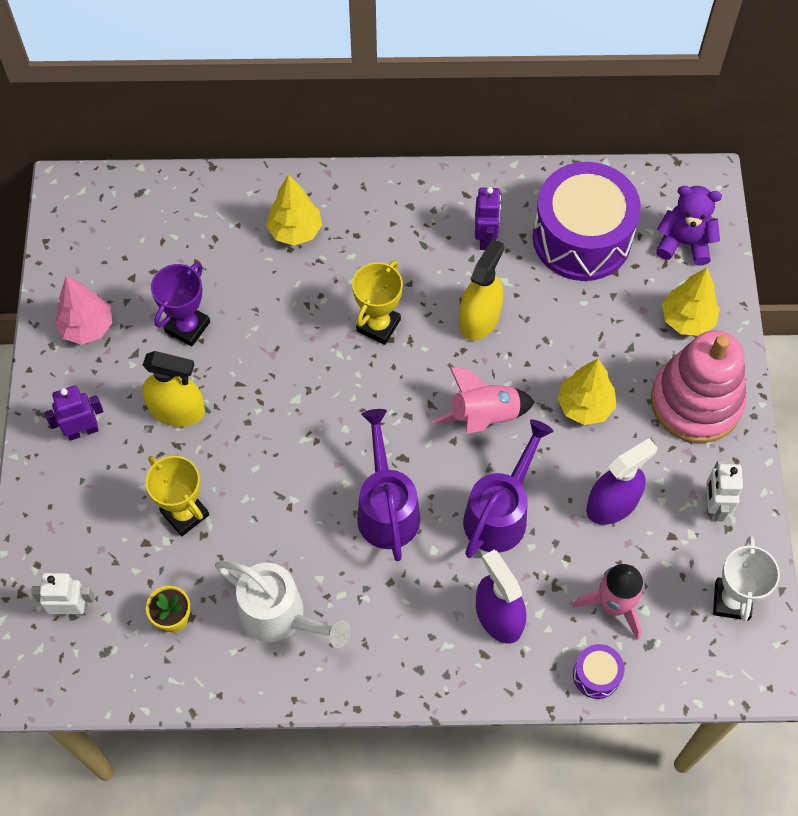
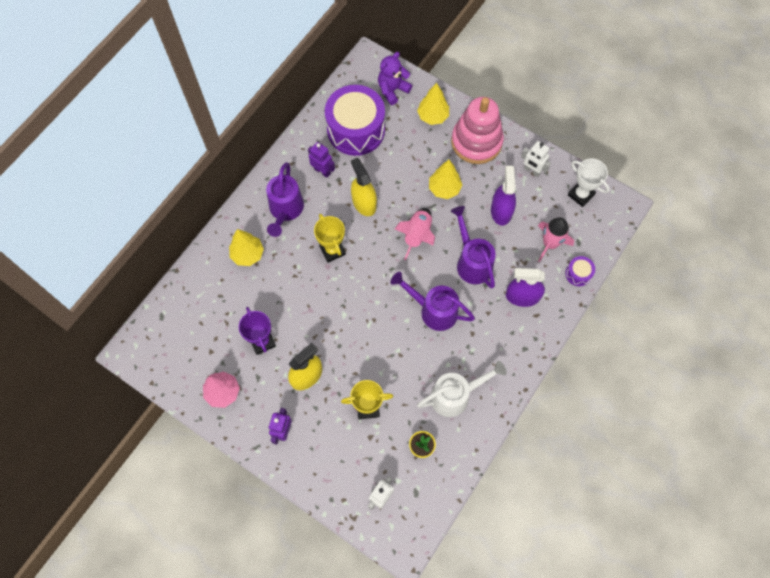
camera: 55 degrees left, 5 degrees up
none -> purple watering can [266,162,304,237]

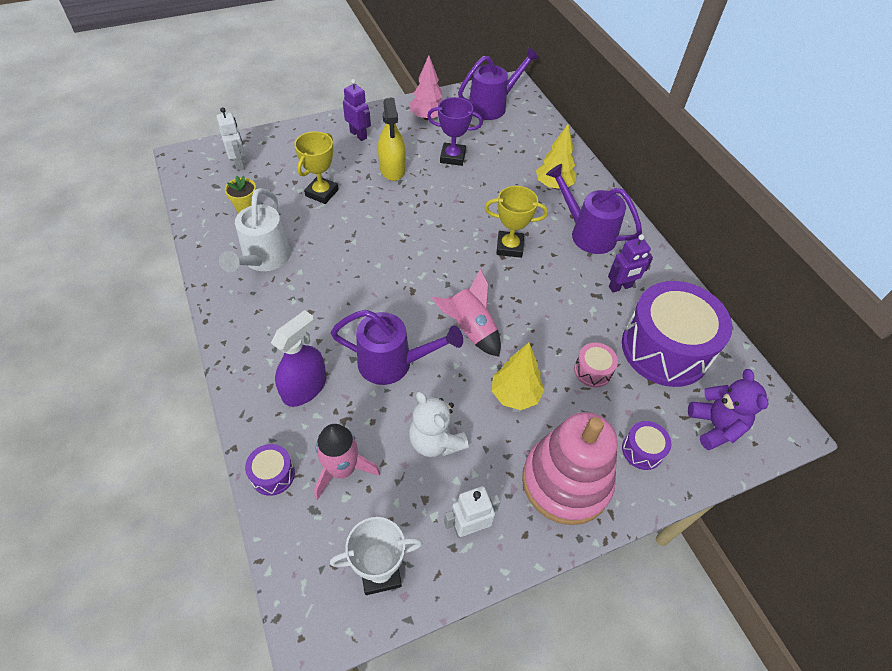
camera: 120 degrees right, 15 degrees down
yellow spray bottle [351,158,377,216] -> none
purple watering can [391,272,475,331] -> purple watering can moved to [458,47,539,120]
yellow tree [417,83,449,125] -> purple drum [622,421,671,470]
purple spray bottle [491,166,516,226] -> white teddy bear [409,391,469,457]
none -> pink drum [574,343,618,387]

